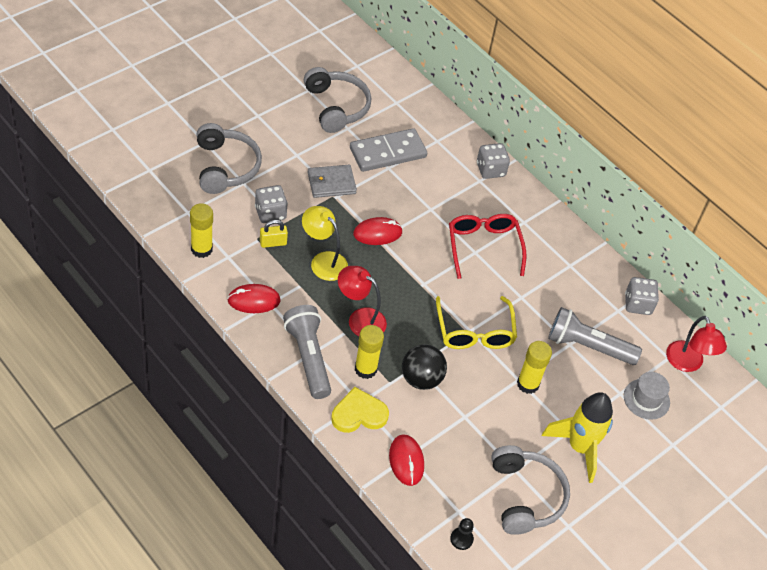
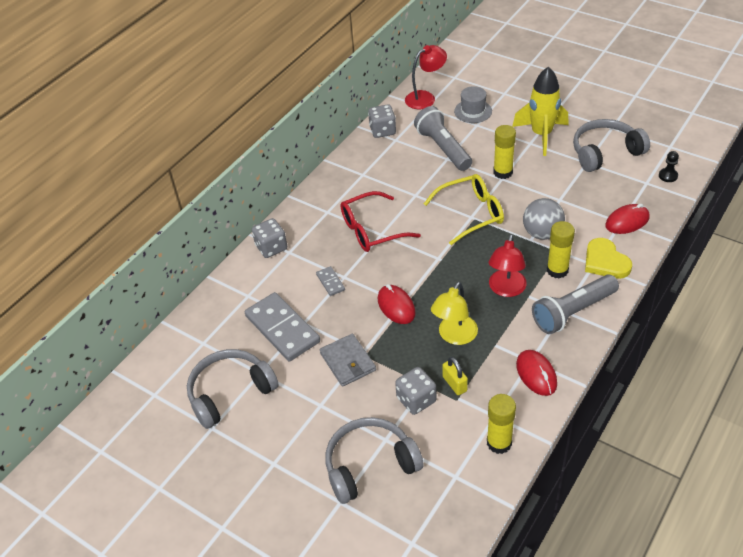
camera: 95 degrees left, 5 degrees down
black ball [402,344,447,390] -> grey ball [523,198,565,240]
grey flashlight [548,307,642,365] -> grey flashlight turned 150 degrees clockwise [414,106,472,171]
none -> grey domino [316,266,345,296]

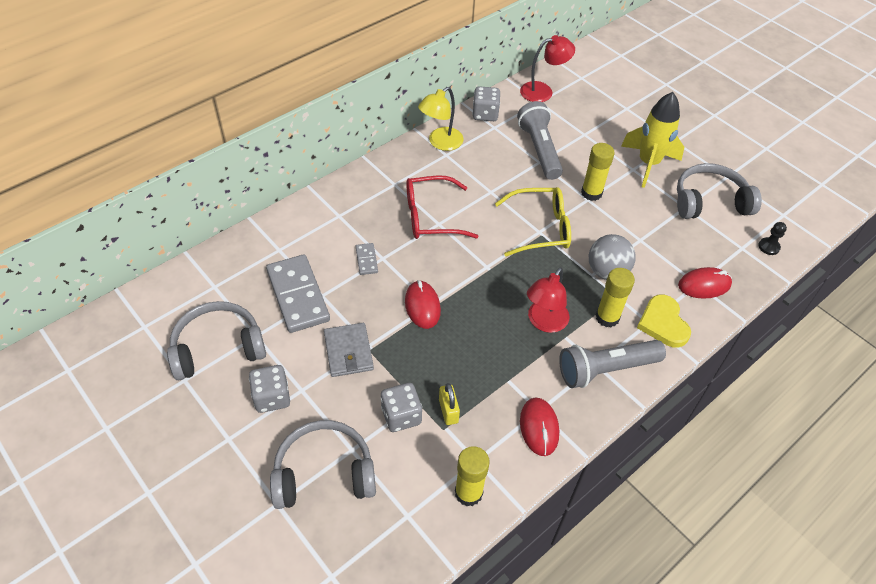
camera: 10 degrees right, 5 degrees up
grey dice [252,218,287,258] -> grey dice moved to [249,365,290,413]
yellow lamp [431,282,478,345] -> yellow lamp moved to [418,87,464,151]
grey hat [454,86,492,123] -> none

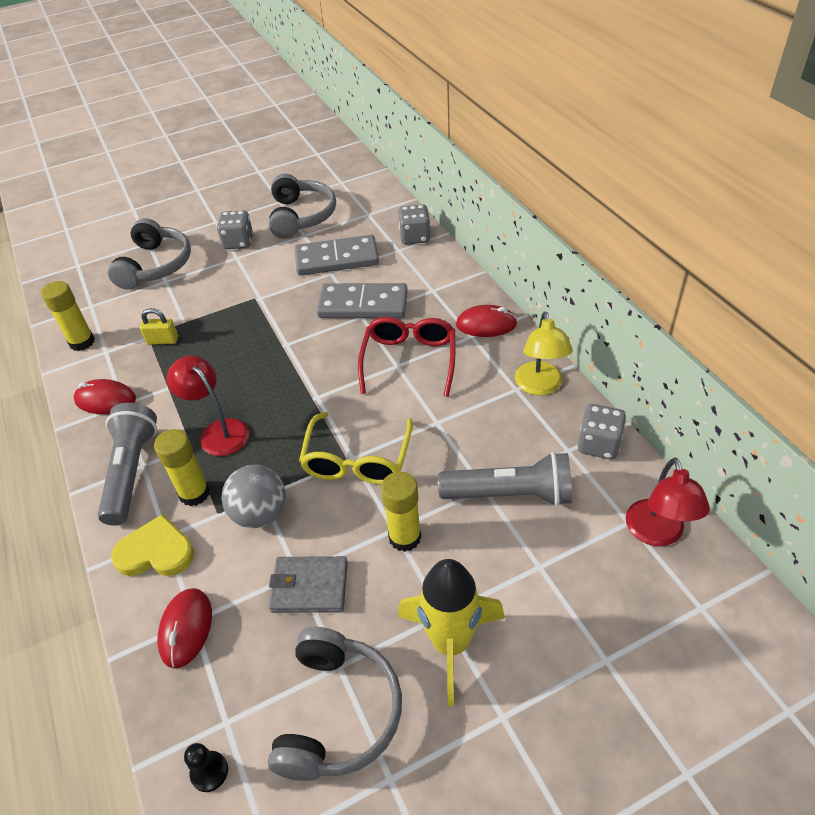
camera: 110 degrees right, 5 degrees down
grey wallet [324,323,374,377] -> grey wallet moved to [269,556,348,613]
grey domino [356,243,378,275] -> grey domino [316,283,408,318], size x2.21
grey dice [381,383,422,432] -> grey dice moved to [398,204,431,245]
red mouse [405,280,441,329] -> red mouse moved to [456,305,517,337]
yellow lamp [418,87,464,151] -> yellow lamp turned 150 degrees counterclockwise [515,312,573,395]

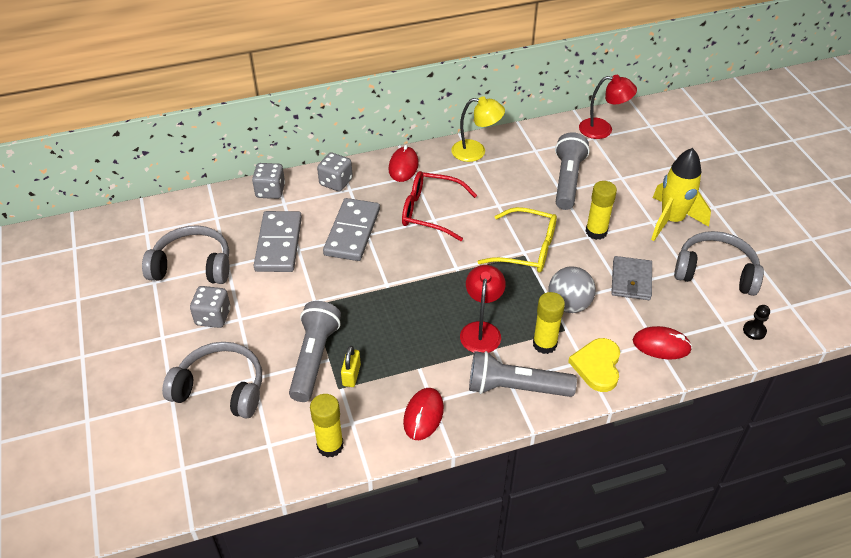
camera: 85 degrees left, 0 degrees up
red lamp [166,355,249,456] -> red lamp turned 135 degrees clockwise [460,265,506,353]
grey dice [578,404,626,460] -> grey dice moved to [317,153,353,191]
none -> grey flashlight [289,301,341,402]

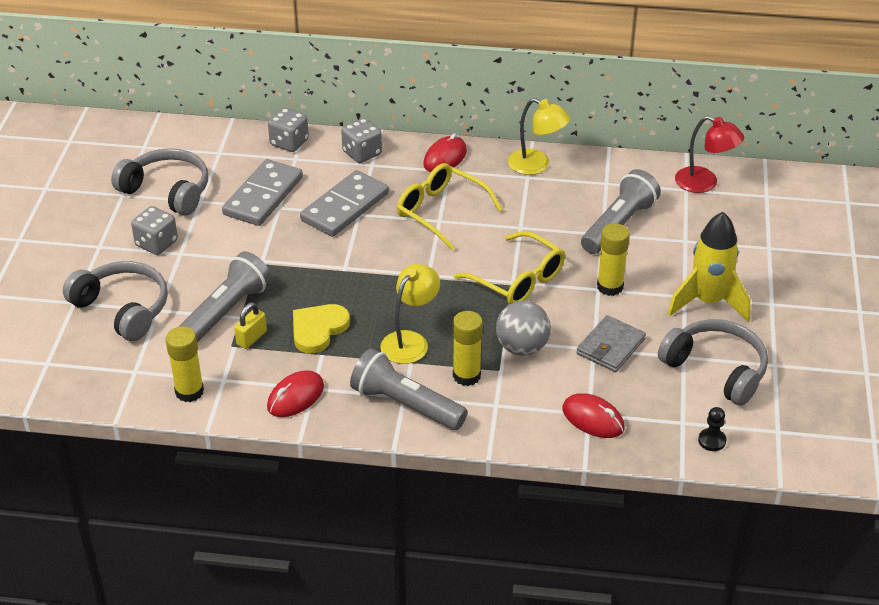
camera: 25 degrees right, 5 degrees down
red glasses [402,171,477,241] -> yellow glasses [397,163,503,250]
red lamp [460,265,506,353] -> yellow lamp [381,264,440,364]
yellow heart [568,338,620,392] -> yellow heart moved to [293,304,350,354]

